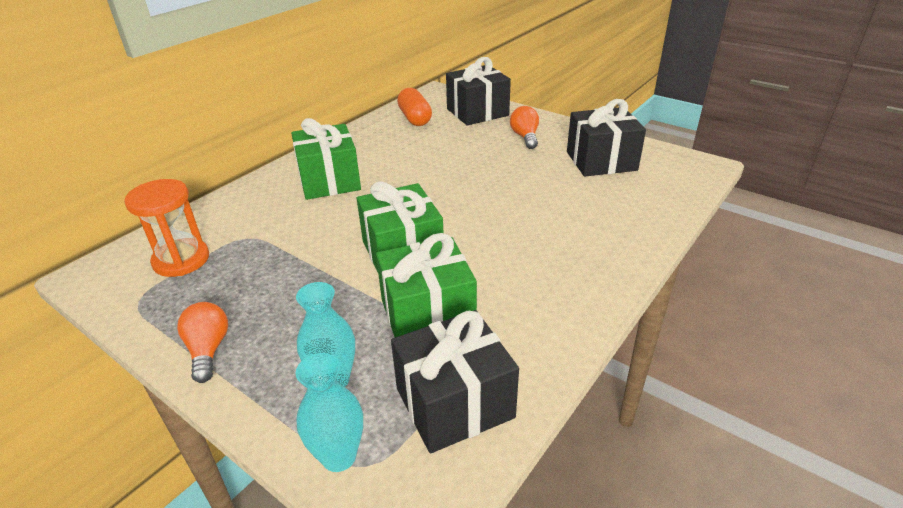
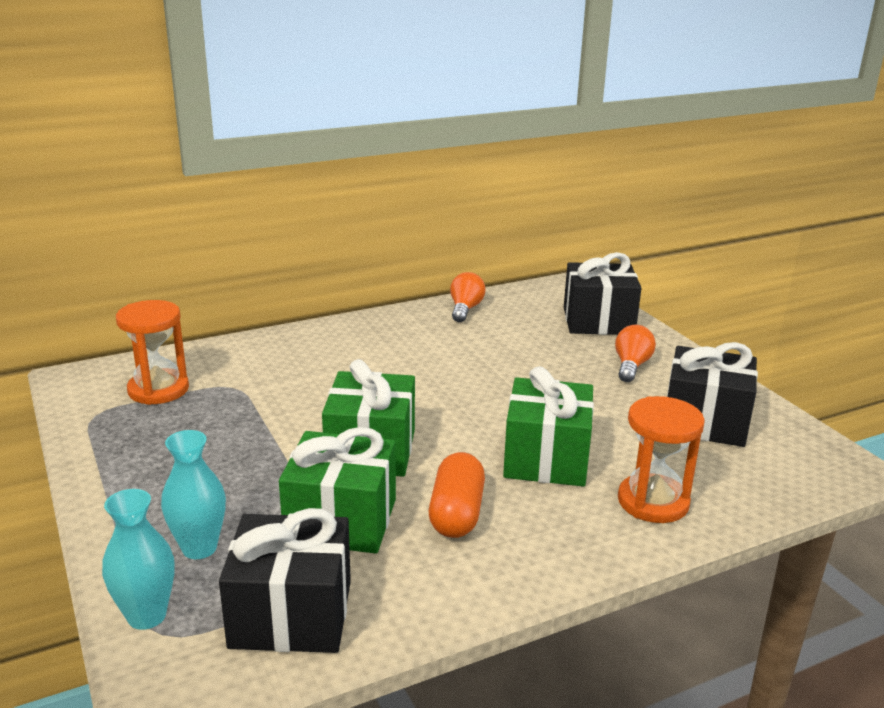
camera: 25 degrees right, 10 degrees down
orange light bulb [177,302,228,383] -> orange light bulb moved to [450,272,486,322]
green gift [291,118,361,200] -> green gift moved to [503,366,594,487]
orange capsule [397,88,432,126] -> orange capsule moved to [429,452,485,538]
none -> orange hourglass [618,396,705,523]

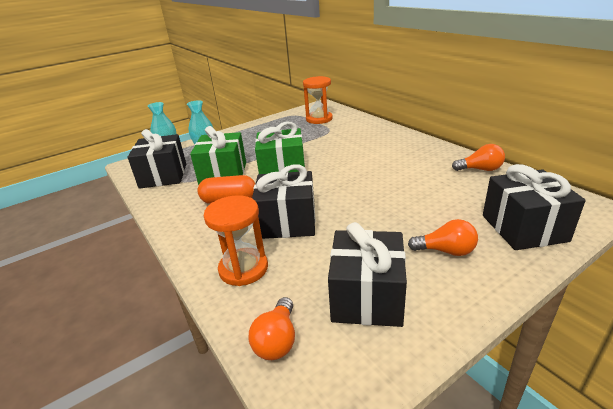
camera: 85 degrees right, 5 degrees up
green gift [503,366,594,487] -> black gift [252,164,315,239]
none -> orange light bulb [249,297,295,360]

